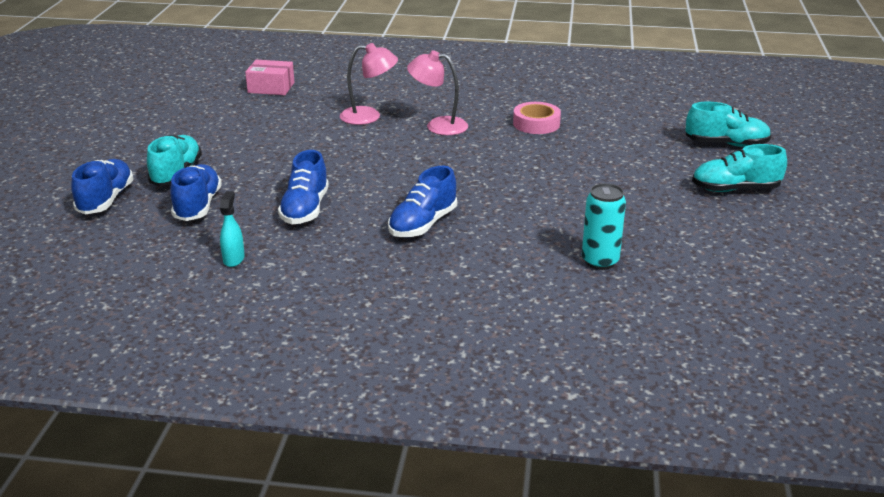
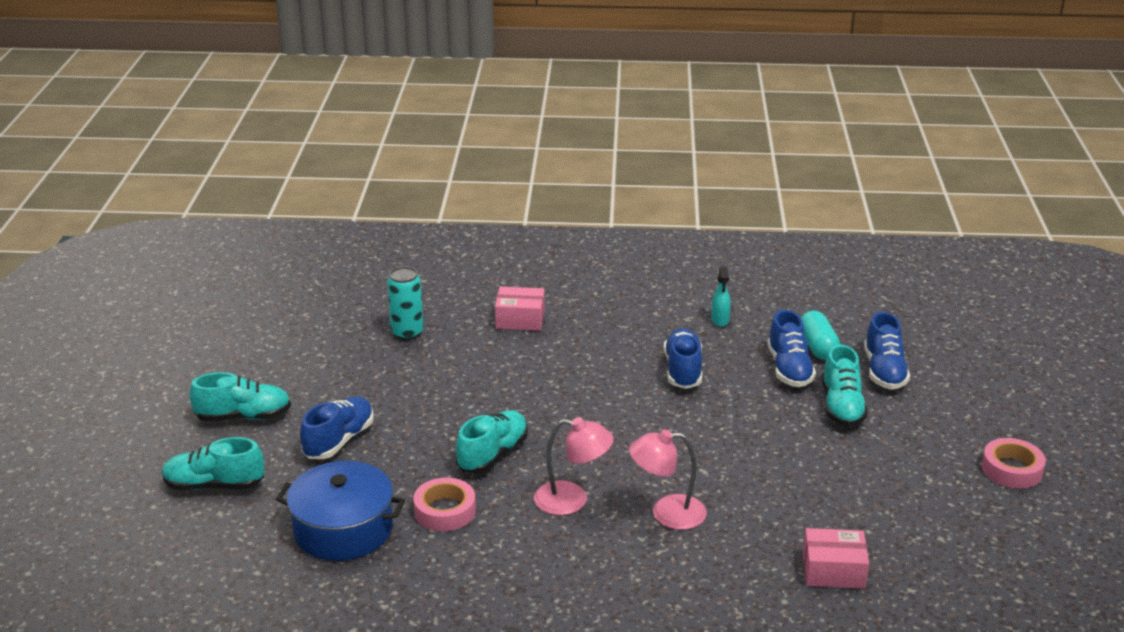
camera: 175 degrees right, 0 degrees up
blue shoe [388,166,457,237] -> blue shoe moved to [300,397,374,459]
none -> blue pot [276,461,405,561]
none -> turquoise shoe [456,410,528,473]
none -> pink box [495,287,545,331]
none -> turquoise capsule [801,311,840,360]
none -> pink tape [982,438,1046,488]

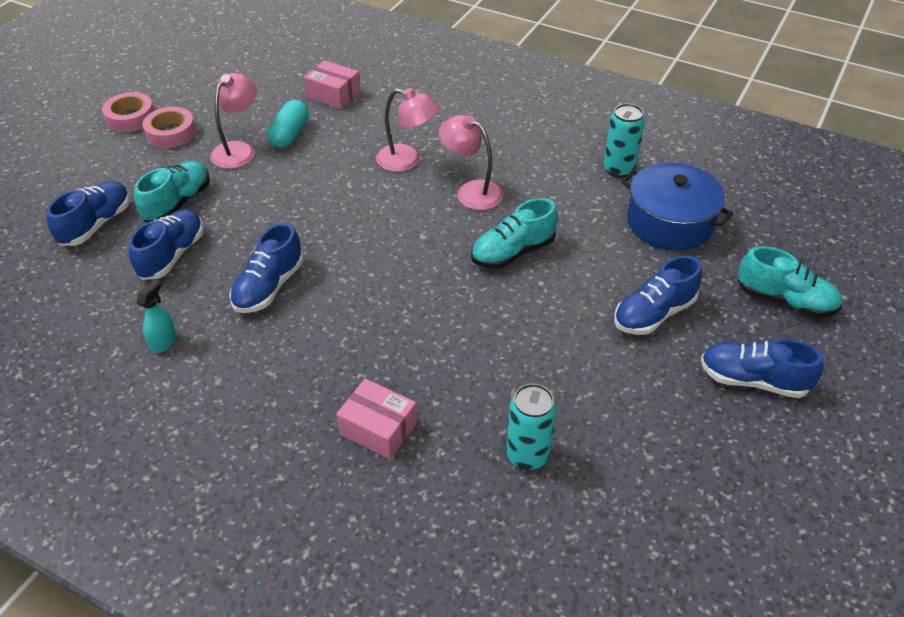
camera: 155 degrees left, 15 degrees up
turquoise shoe [189,372,291,422] -> blue shoe [701,339,824,398]
pink tape [413,478,476,531] -> pink tape moved to [142,107,196,148]
turquoise capsule [801,311,840,360] -> turquoise capsule moved to [267,100,309,148]
none -> pink lamp [210,73,257,169]
none -> turquoise can [603,103,645,178]

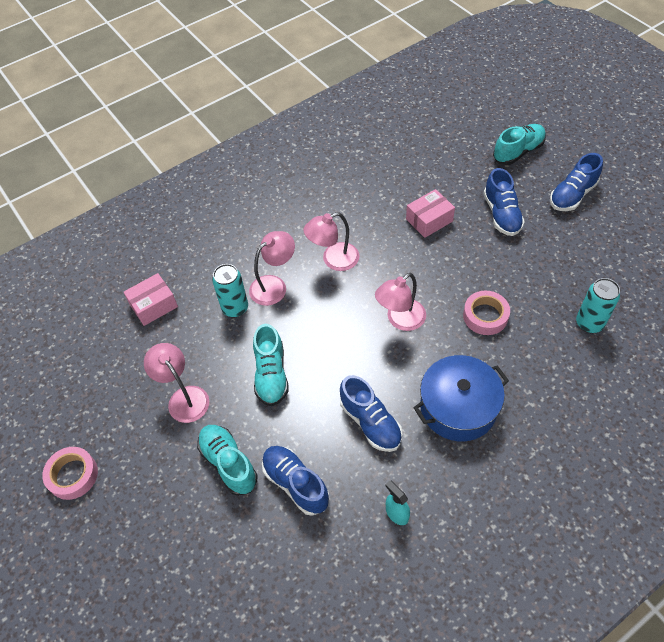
camera: 60 degrees left, 10 degrees up
blue shoe [46,181,130,246] -> none
pink tape [142,107,196,148] -> pink tape moved to [463,291,510,335]
turquoise capsule [267,100,309,148] -> none
pink box [336,379,417,459] -> pink box moved to [406,189,455,238]
turquoise shoe [471,198,558,269] -> turquoise shoe moved to [253,324,289,406]
turquoise can [603,103,645,178] -> turquoise can moved to [212,264,248,317]
blue pot [621,162,733,251] -> blue pot moved to [413,355,509,441]
none -> pink lamp [375,273,426,331]

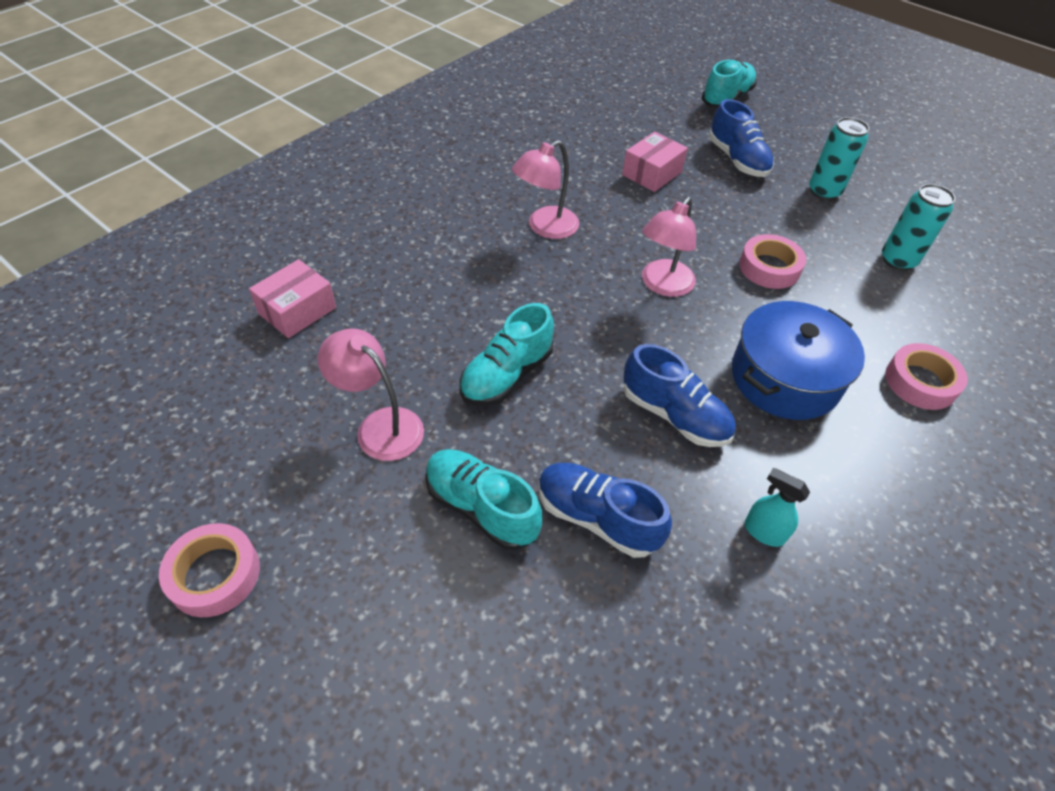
camera: 20 degrees left, 5 degrees down
turquoise can [212,264,248,317] -> turquoise can moved to [809,117,869,200]
pink lamp [249,231,295,306] -> none
turquoise shoe [253,324,289,406] -> turquoise shoe turned 60 degrees clockwise [460,303,554,406]
blue shoe [550,153,603,211] -> none
none -> pink tape [885,343,968,410]

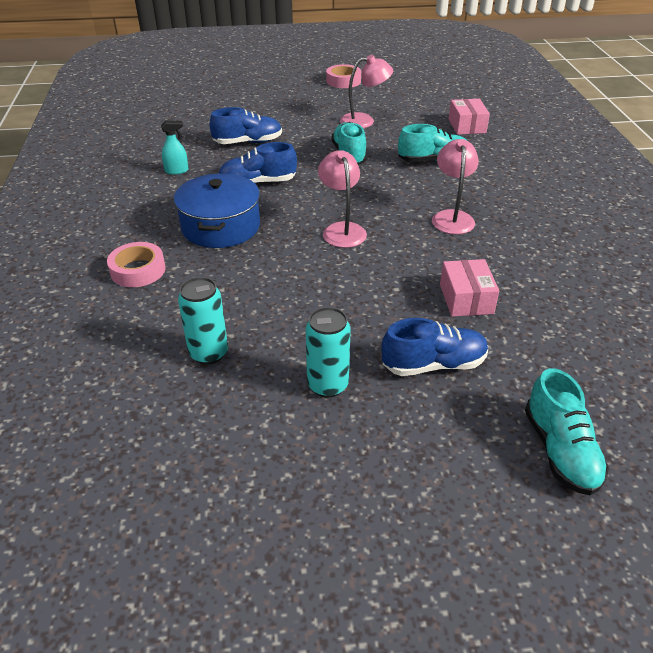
camera: 135 degrees right, 10 degrees down
turquoise shoe [425,449,542,550] -> turquoise shoe moved to [398,124,467,162]
blue shoe [709,99,774,177] -> blue shoe turned 150 degrees clockwise [381,318,488,376]
pink tape [739,234,806,289] -> none

